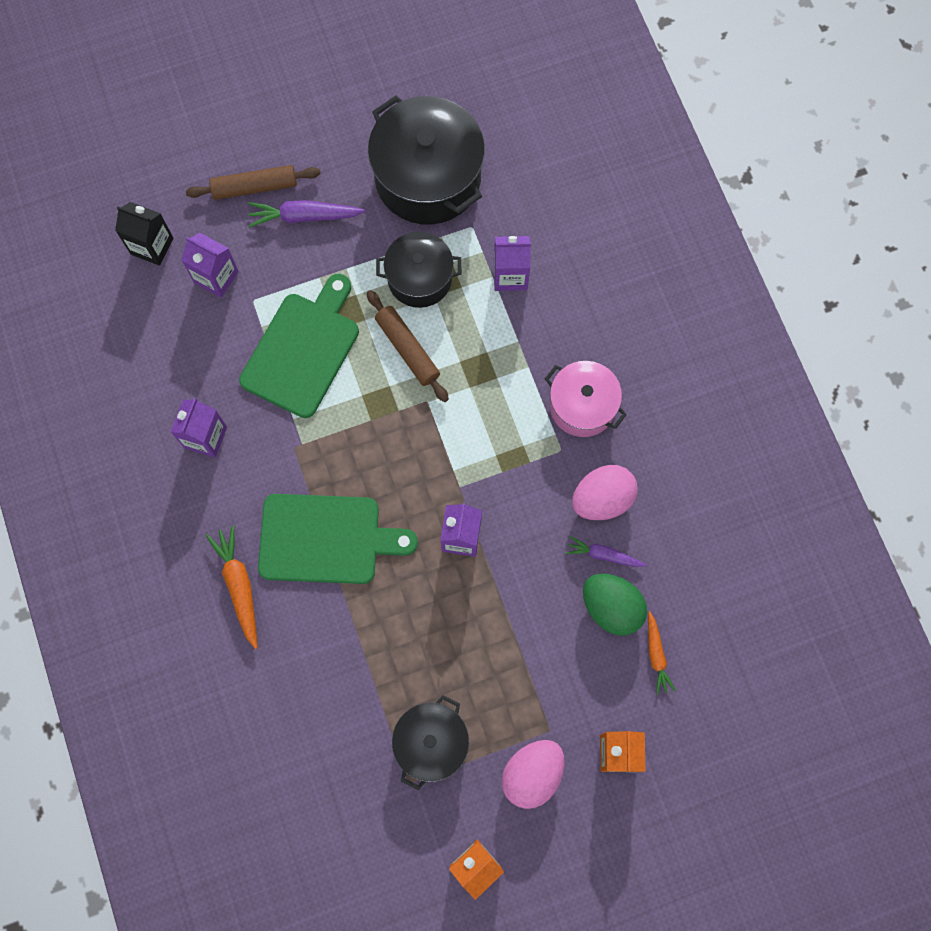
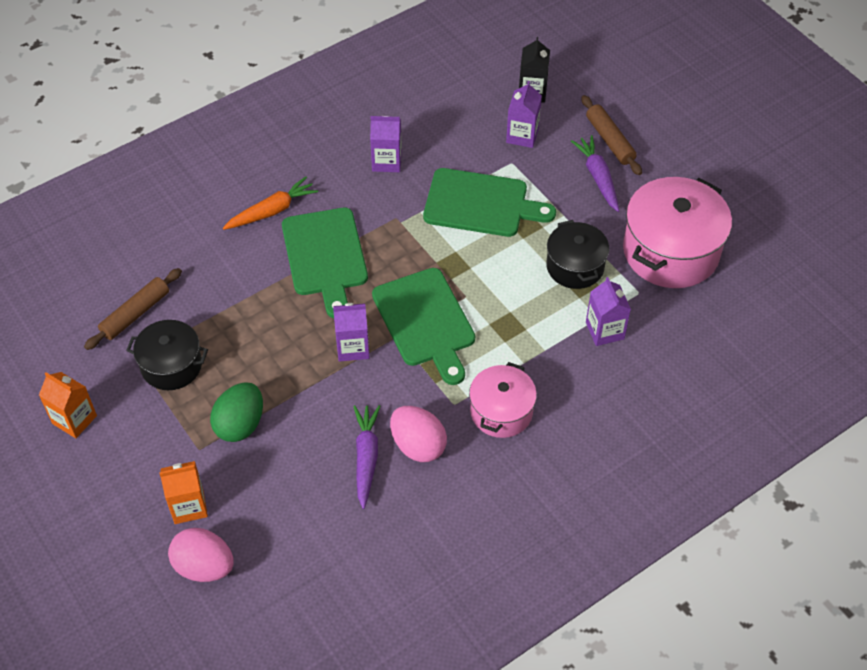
camera: 75 degrees right, 20 degrees down
brown rolling pin [367,290,449,402] -> brown rolling pin moved to [84,268,182,350]
black pot [368,96,485,225] -> pink pot [623,177,732,288]
pink egg [502,740,565,809] -> pink egg moved to [168,528,234,582]
purple carrot [566,536,647,567] -> purple carrot [353,405,380,509], size x1.55
green egg [583,574,647,636] -> green egg moved to [210,382,263,442]
orange carrot [648,611,676,695] -> none
none -> green cutting board [372,268,475,385]

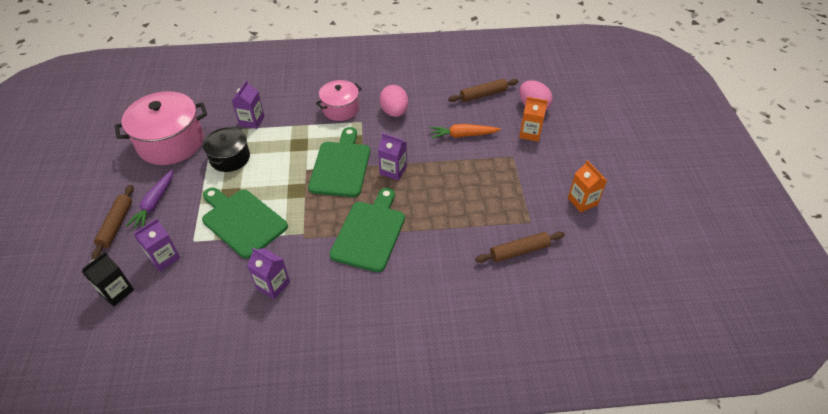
camera: 150 degrees left, 5 degrees down
black pot [126,320,208,390] -> none
green egg [210,382,263,442] -> none
orange carrot [223,177,318,230] -> orange carrot moved to [430,124,501,139]
purple carrot [353,405,380,509] -> none
none -> brown rolling pin [448,79,519,102]

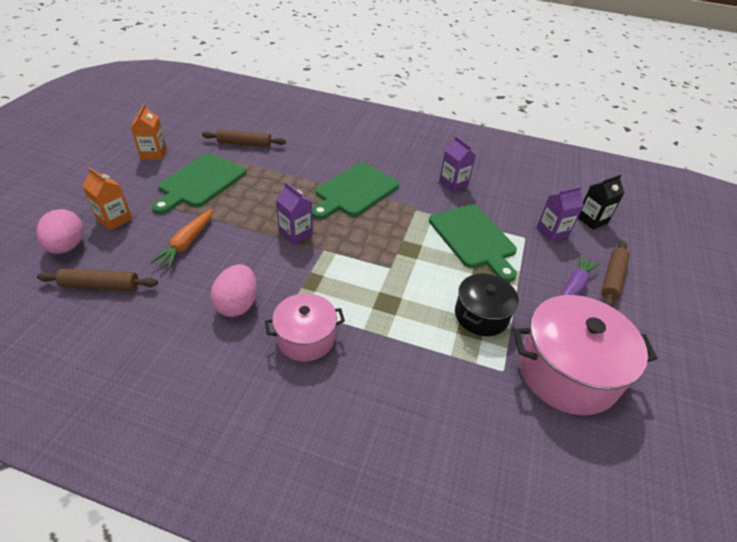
camera: 160 degrees left, 5 degrees down
purple carton [232,80,265,129] -> none
green cutting board [308,127,370,197] -> green cutting board moved to [152,153,246,214]
orange carrot [430,124,501,139] -> orange carrot turned 90 degrees clockwise [150,209,213,269]

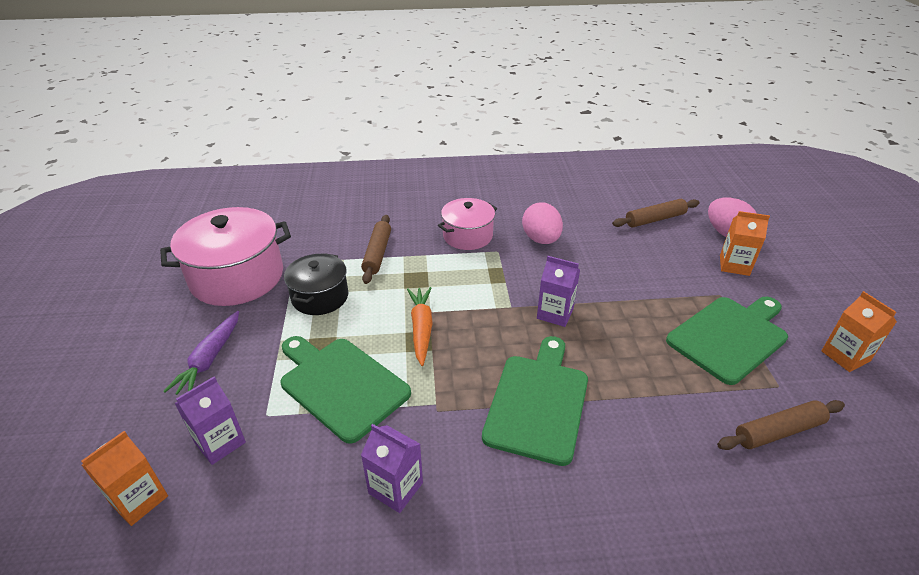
camera: 160 degrees right, 5 degrees down
orange carrot [150,209,213,269] -> orange carrot moved to [407,287,433,366]
green cutting board [152,153,246,214] -> green cutting board turned 45 degrees clockwise [666,297,788,385]
black carton [578,174,625,230] -> orange carton [81,431,168,526]
brown rolling pin [601,241,630,307] -> brown rolling pin moved to [361,215,391,284]

